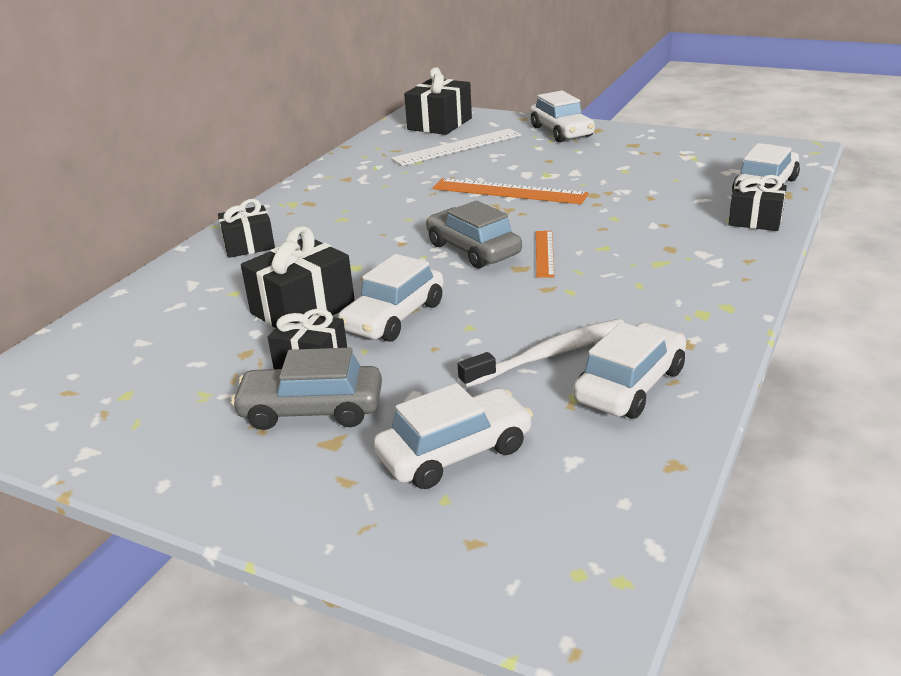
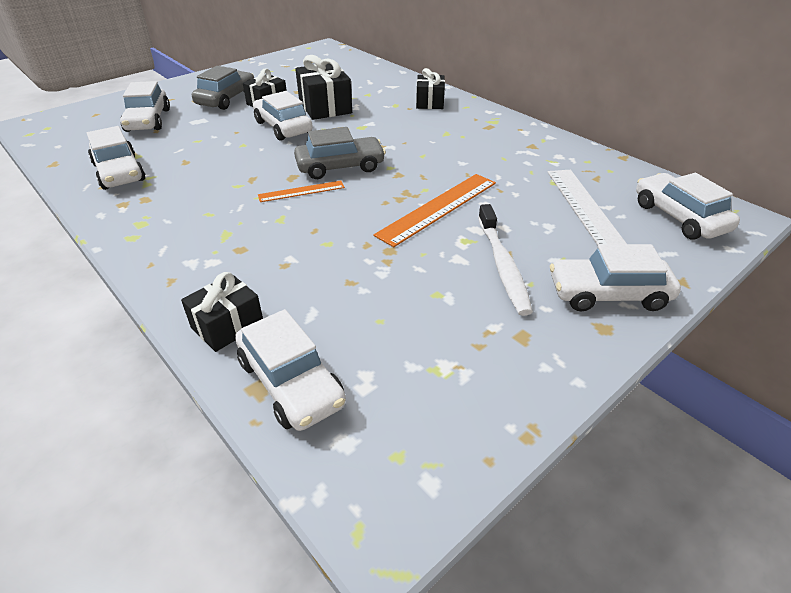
camera: 110 degrees right, 10 degrees up
black gift [404,67,472,135] -> white car [636,173,740,240]
white toothbrush [458,319,624,388] -> white toothbrush moved to [478,204,533,316]
orange ruler [536,231,554,278] -> orange ruler turned 45 degrees counterclockwise [258,180,345,202]

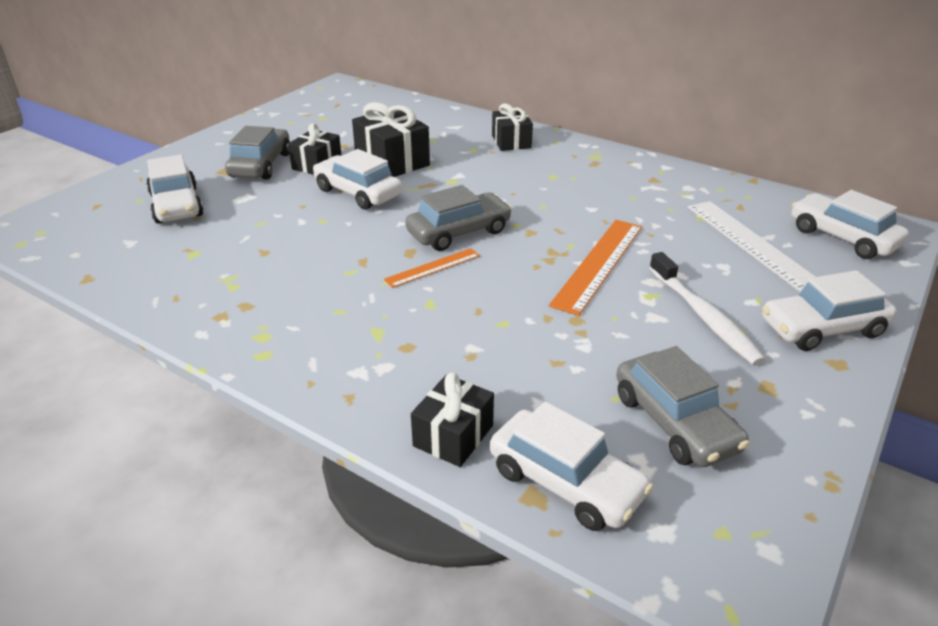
camera: 15 degrees left, 5 degrees down
white car [87,126,145,190] -> none
none -> grey car [616,346,749,467]

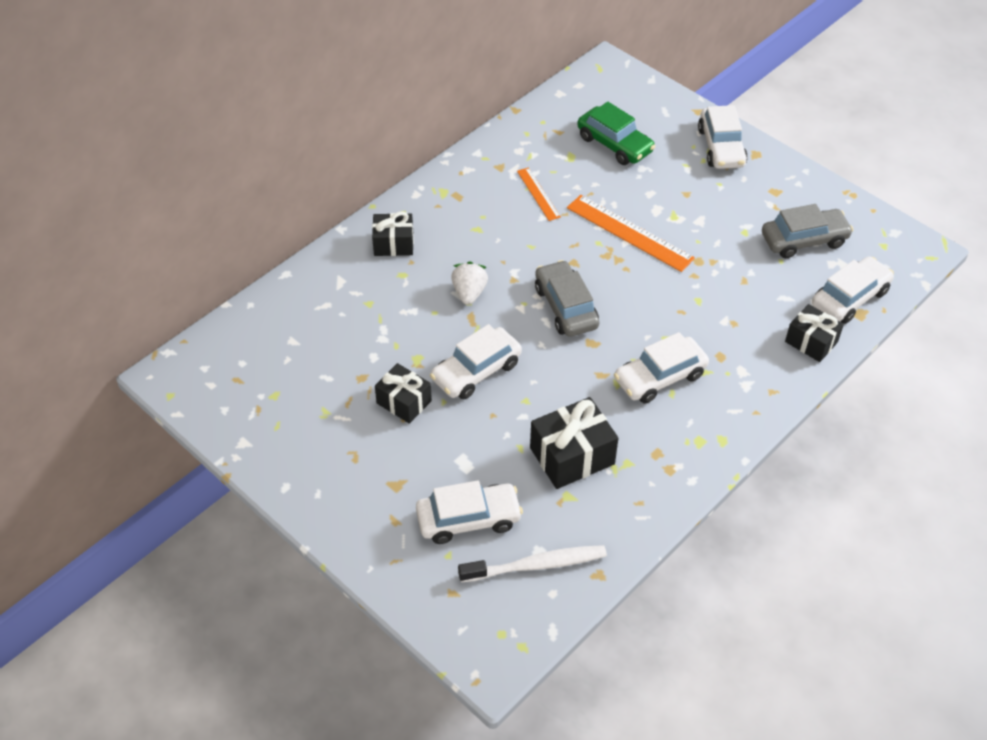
camera: 80 degrees left, 15 degrees up
grey car [225,126,290,180] -> none
black gift [352,102,430,177] -> black gift moved to [530,397,618,489]
orange ruler [384,248,480,288] -> orange ruler moved to [517,167,561,221]
white toothbrush [649,252,766,366] -> white toothbrush moved to [458,545,607,582]
white ruler [688,201,816,292] -> green car [577,102,655,165]
white car [791,190,909,259] -> white car moved to [614,332,709,403]
none -> white strawberry [451,261,488,305]

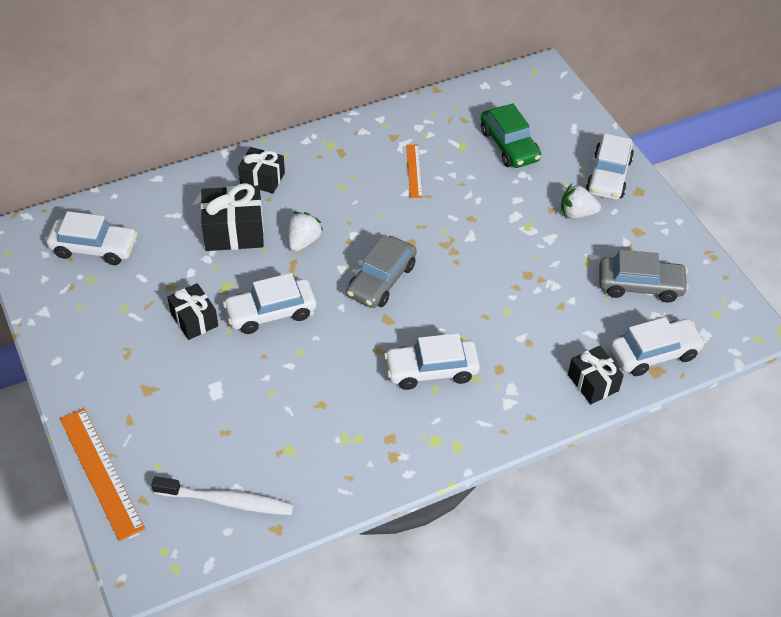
camera: 20 degrees right, 0 degrees up
white car [416,480,523,544] -> white car moved to [47,211,137,265]
black gift [530,397,618,489] -> black gift moved to [201,183,264,251]
grey car [535,260,599,337] -> grey car turned 150 degrees counterclockwise [347,235,417,308]
orange ruler [567,195,695,272] -> orange ruler moved to [60,408,145,541]
none -> white strawberry [561,184,601,219]

